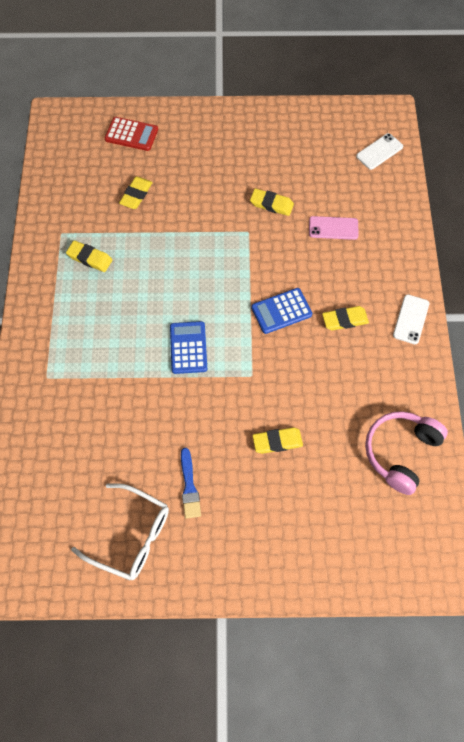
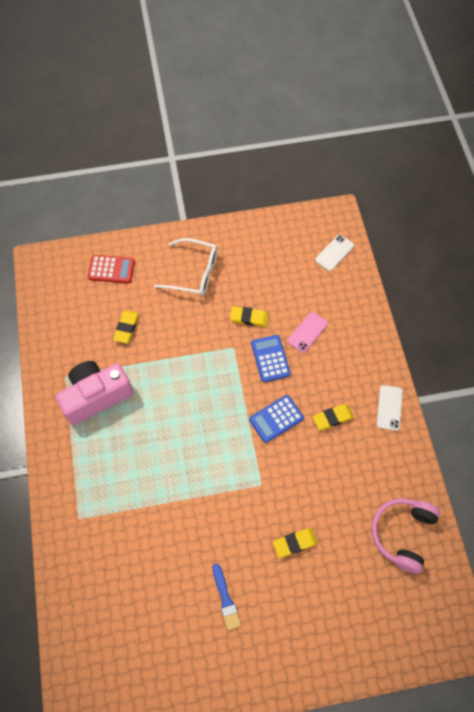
camera: 10 degrees left, 0 degrees up
yellow eraser [66,241,112,272] -> pink camera [55,361,133,425]
white glasses [71,483,169,580] -> white glasses moved to [154,238,218,296]
blue calculator [170,321,207,374] -> blue calculator moved to [251,335,291,382]
pink phone [309,216,358,240] -> pink phone turned 45 degrees counterclockwise [287,312,328,353]

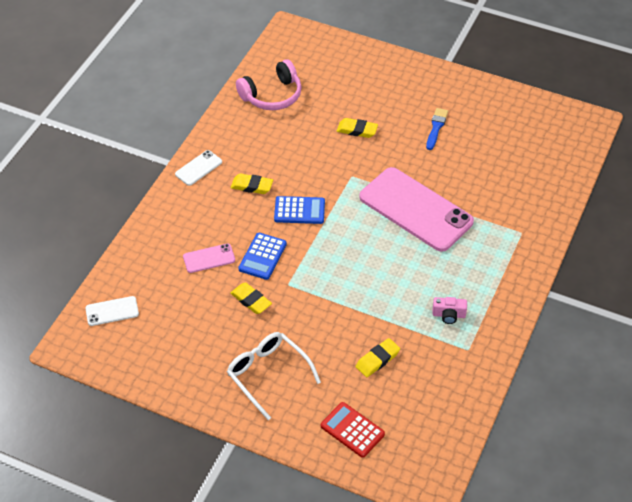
camera: 145 degrees left, 15 degrees down
pink camera [55,361,133,425] -> pink camera [432,297,467,324], size x0.43
none -> pink phone [359,167,474,252]

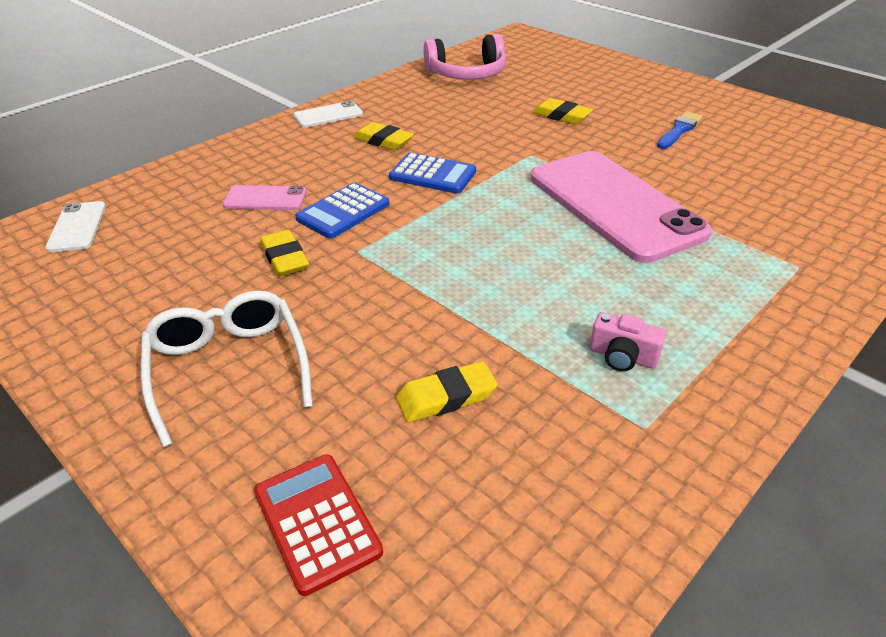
camera: 20 degrees right, 10 degrees down
white phone [85,296,139,326] -> white phone turned 75 degrees clockwise [45,201,106,252]

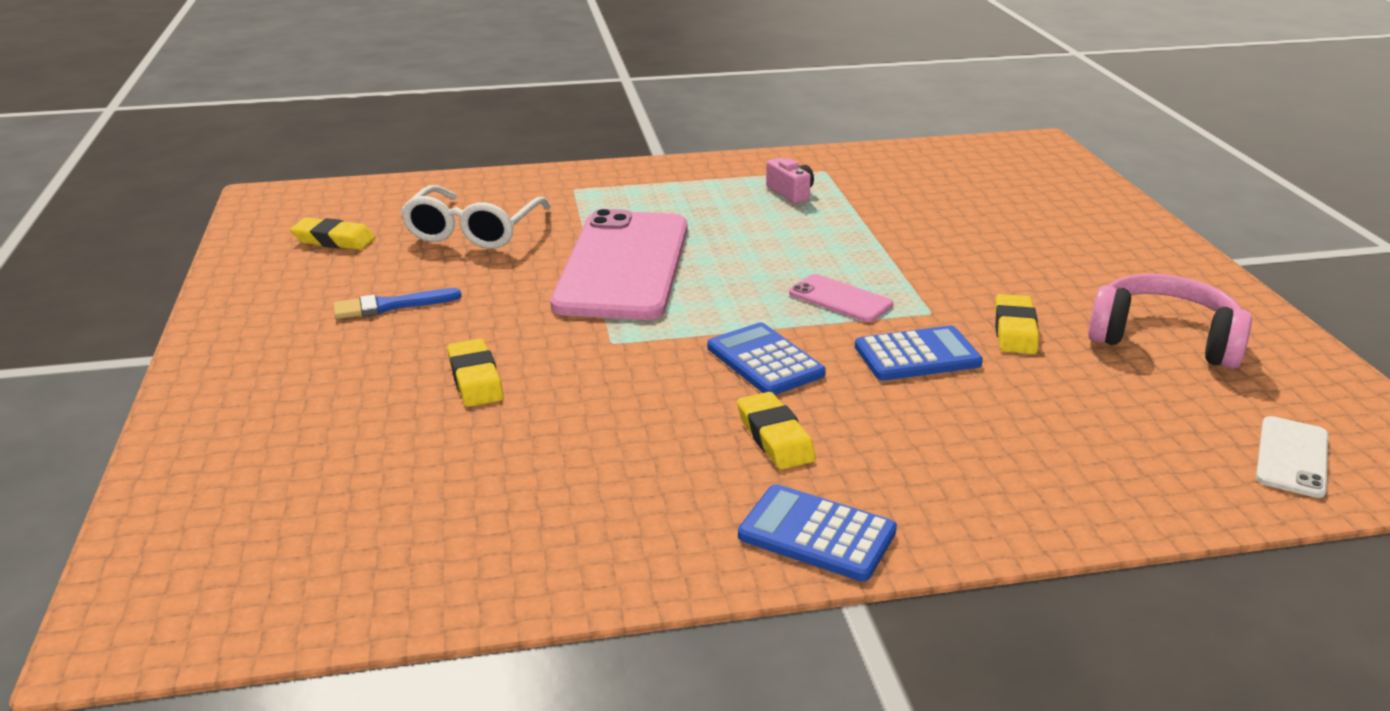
camera: 145 degrees left, 10 degrees down
white glasses [141,290,312,447] -> white glasses moved to [400,185,551,249]
pink phone [223,185,307,210] -> pink phone moved to [789,274,893,322]
red calculator [254,454,383,596] -> none
white phone [294,100,363,128] -> blue calculator [738,484,897,582]
yellow eraser [396,361,498,423] -> yellow eraser moved to [290,218,376,250]
pink headphones [423,34,506,80] -> pink headphones moved to [1088,274,1252,369]

